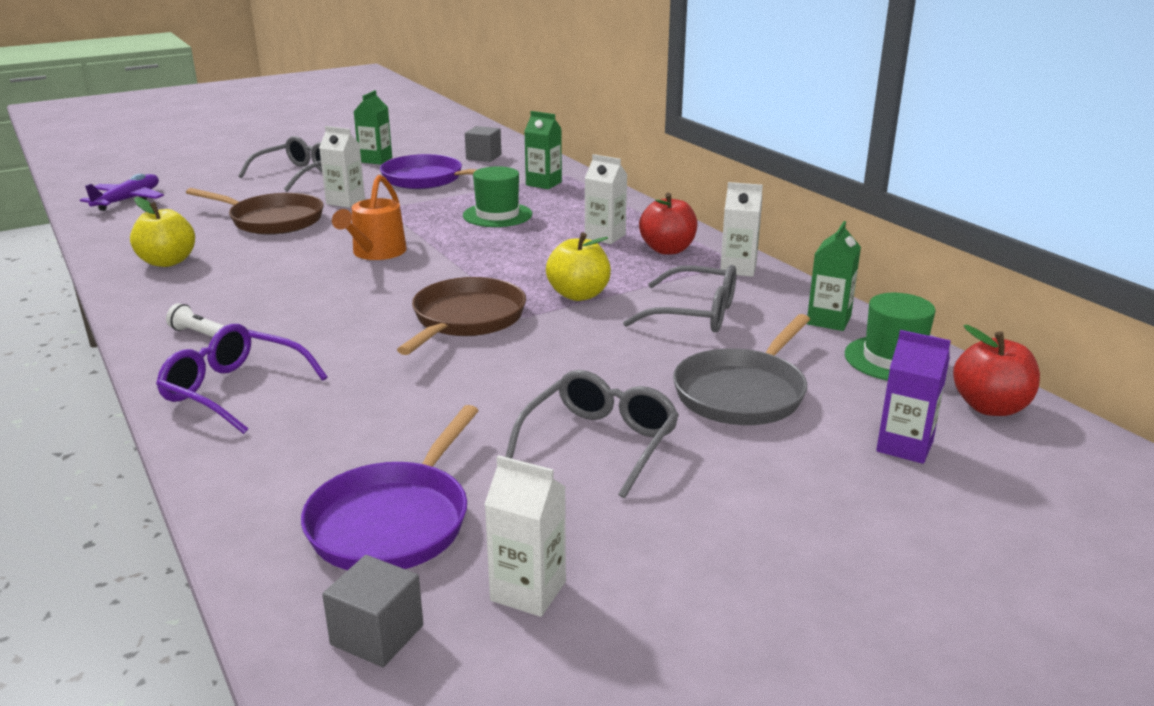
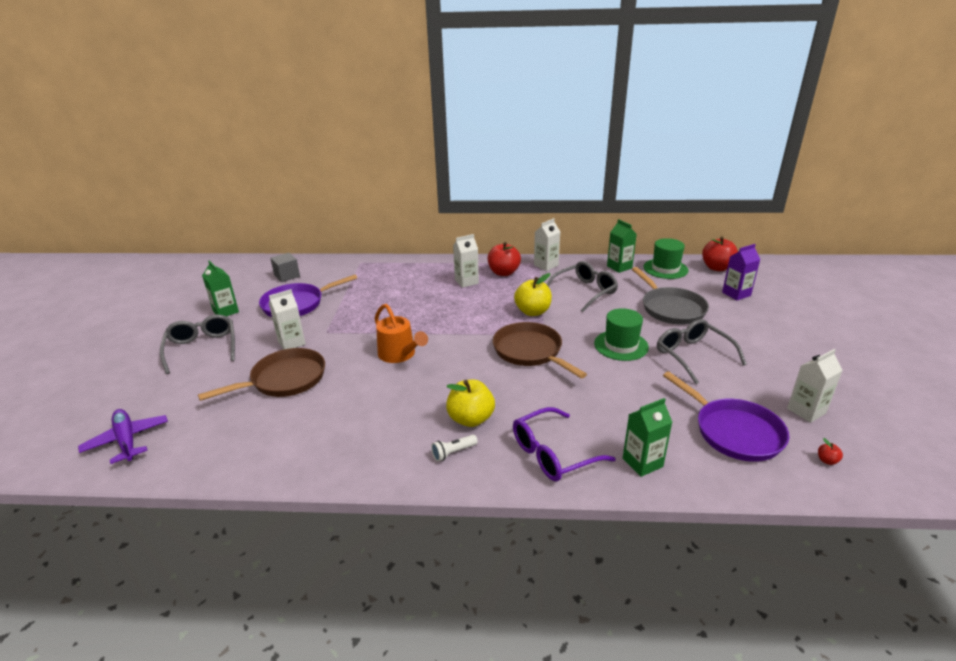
camera: 55 degrees left, 5 degrees up
yellow apple [130,197,195,267] -> yellow apple moved to [446,379,495,427]
grey cube [322,555,423,667] -> red apple [818,438,843,465]
green hat [463,166,532,227] -> green hat moved to [594,308,649,361]
green carton [524,111,562,189] -> green carton moved to [623,398,672,477]

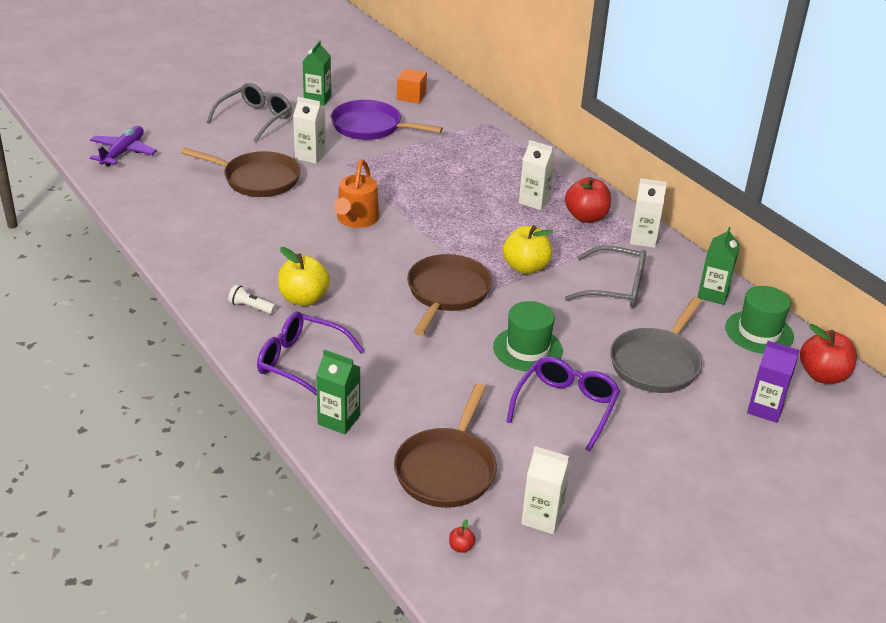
camera: 50 degrees right, 5 degrees up
grey cube [270,253,300,282] -> orange cube [397,68,427,103]
grey glasses [657,319,747,384] -> purple glasses [506,356,620,452]
purple pan [663,371,789,462] -> brown pan [394,383,497,508]

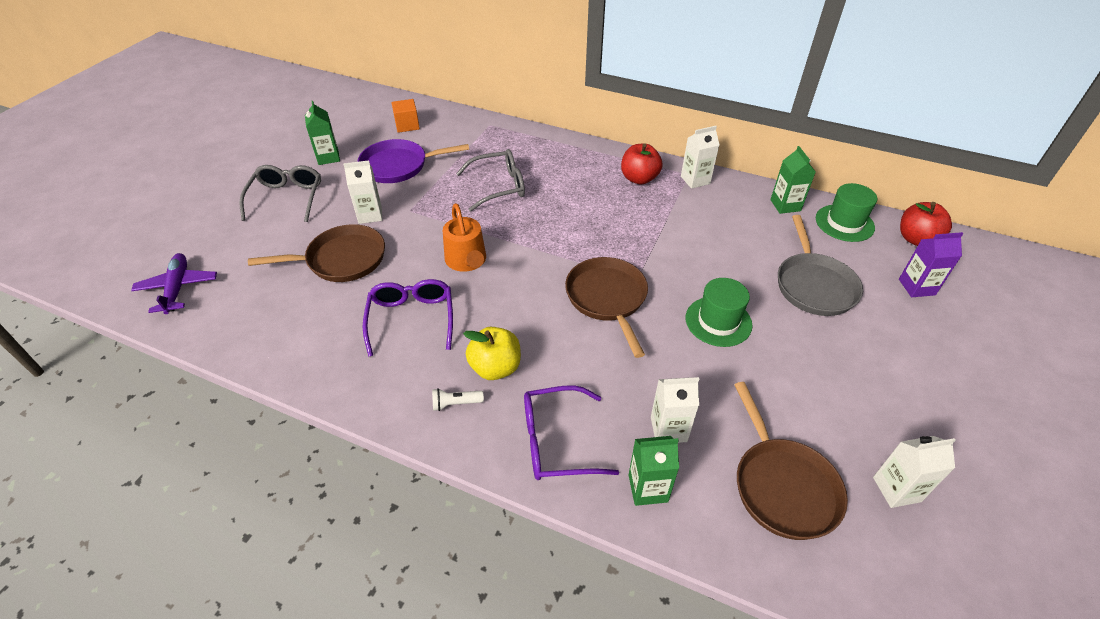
camera: 30 degrees left, 10 degrees up
red apple [449,519,476,553] -> none
yellow apple [503,225,553,274] -> none
purple glasses [506,356,620,452] -> purple glasses moved to [363,279,453,357]
white carton [519,140,556,210] -> white carton moved to [651,377,699,443]
grey glasses [565,245,646,308] -> grey glasses moved to [456,149,525,212]

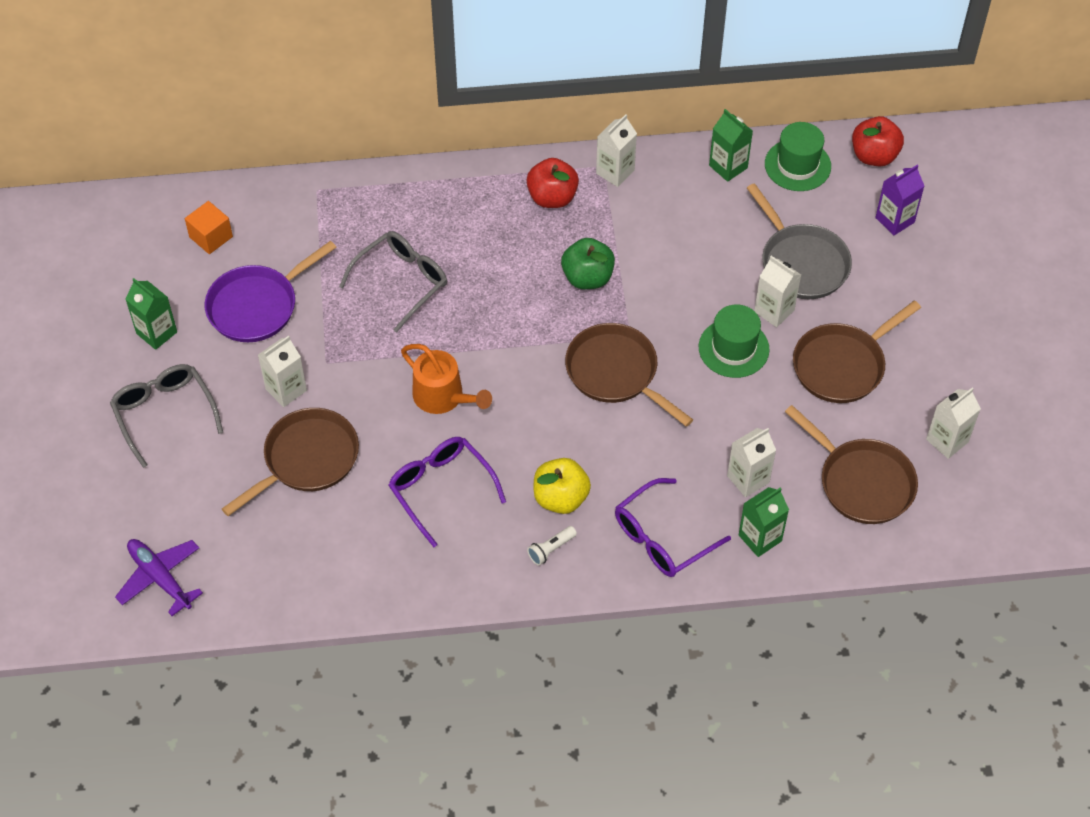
camera: 30 degrees left, 10 degrees up
none -> green apple [561,238,615,289]
none -> white carton [754,256,801,327]
none -> brown pan [793,300,921,403]

